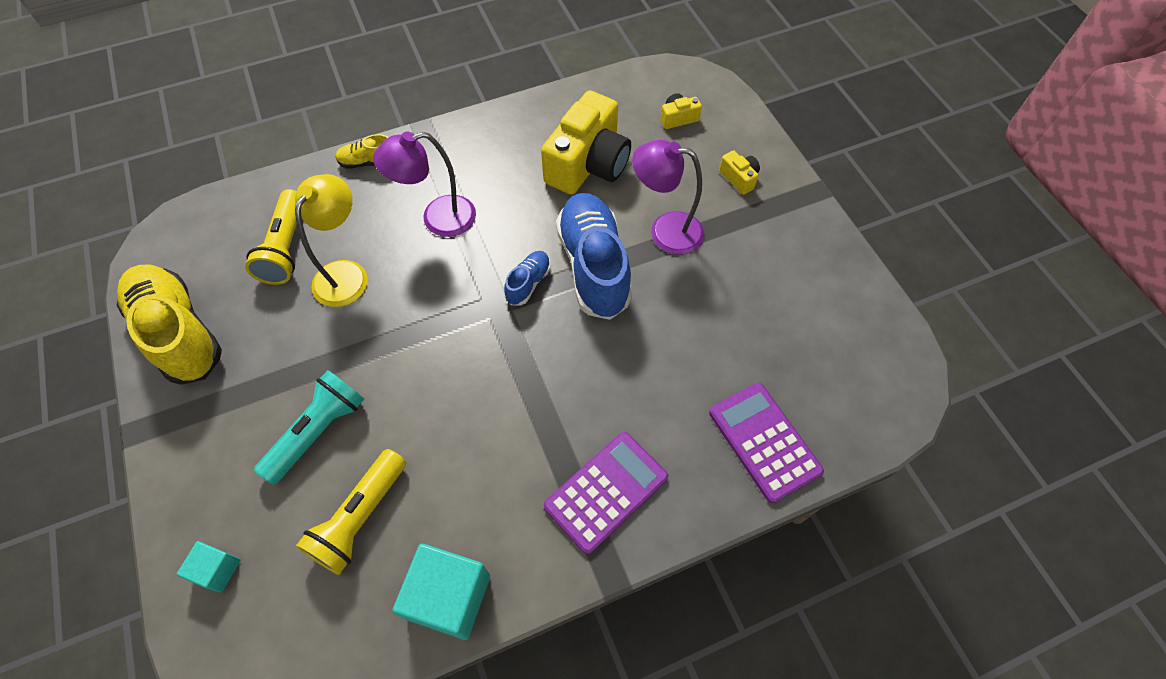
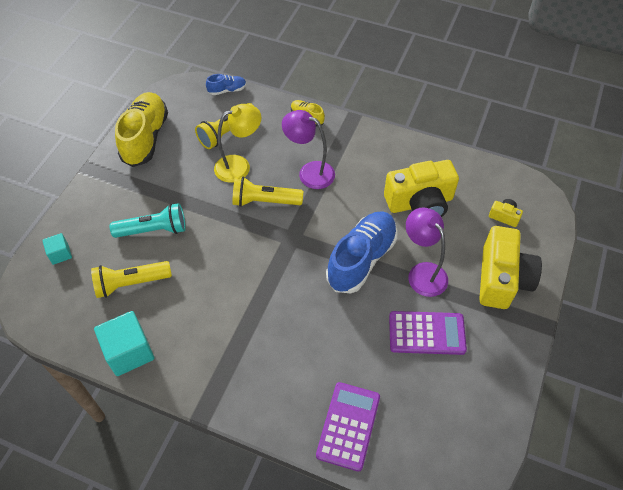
camera: 45 degrees right, 5 degrees down
blue shoe [504,251,551,305] -> blue shoe moved to [206,74,247,95]
purple calculator [544,432,668,554] -> purple calculator moved to [389,311,467,355]
yellow camera [719,150,760,195] -> yellow camera [479,226,542,309], size x2.32
none -> yellow flashlight [232,177,303,207]

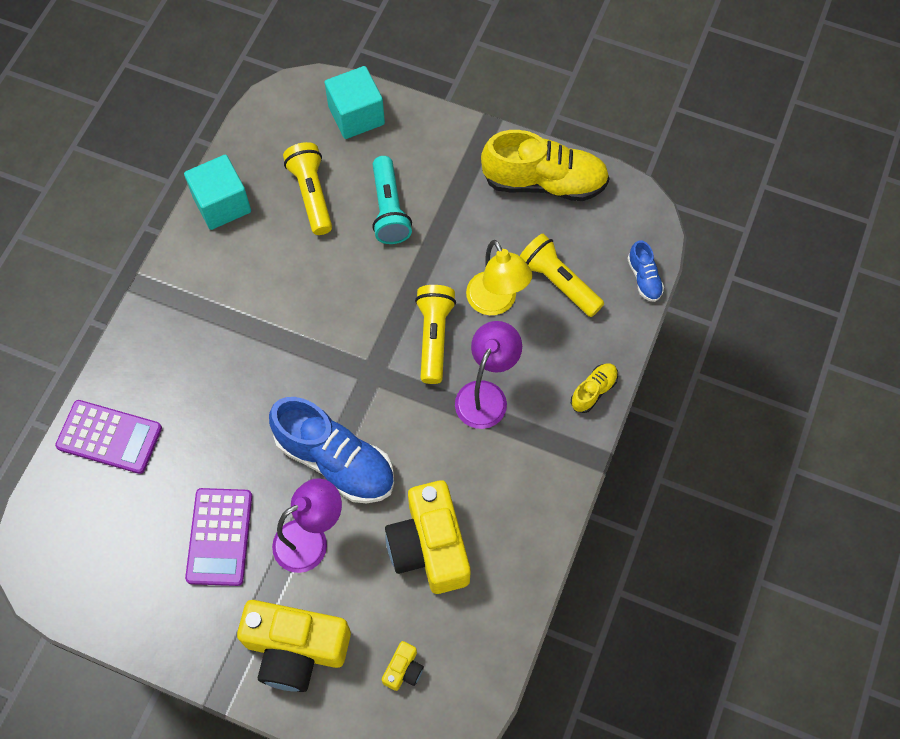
camera: 90 degrees right, 10 degrees up
turquoise cube [42,233,72,265] -> turquoise cube [325,66,385,139], size x1.86

